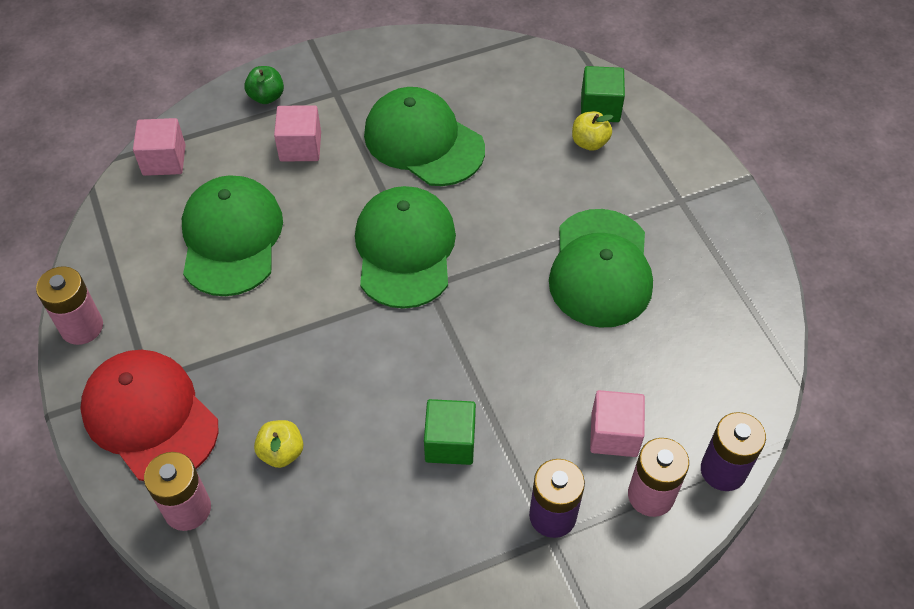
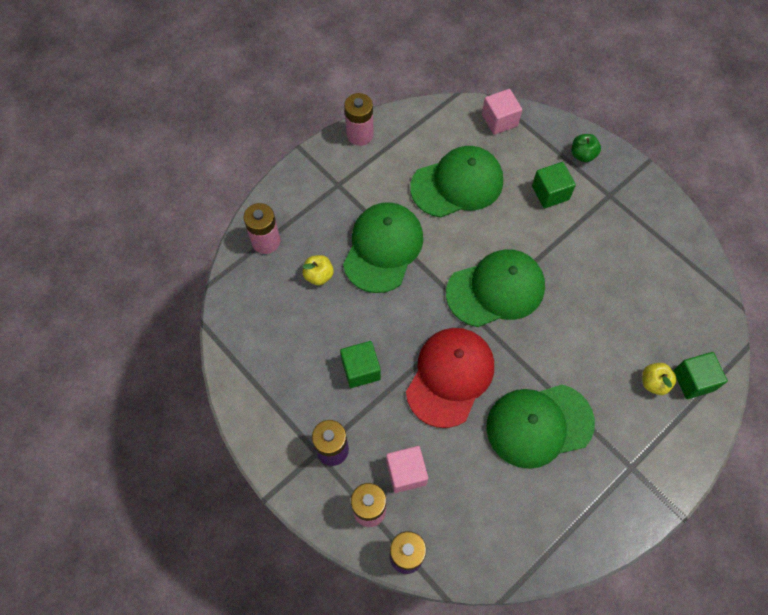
camera: 70 degrees right, 10 degrees up
red cap [80,350,218,481] -> red cap moved to [406,328,494,428]
pink cube [274,105,321,162] -> green cube [532,162,576,208]
green cap [364,87,485,186] -> green cap moved to [343,202,423,293]

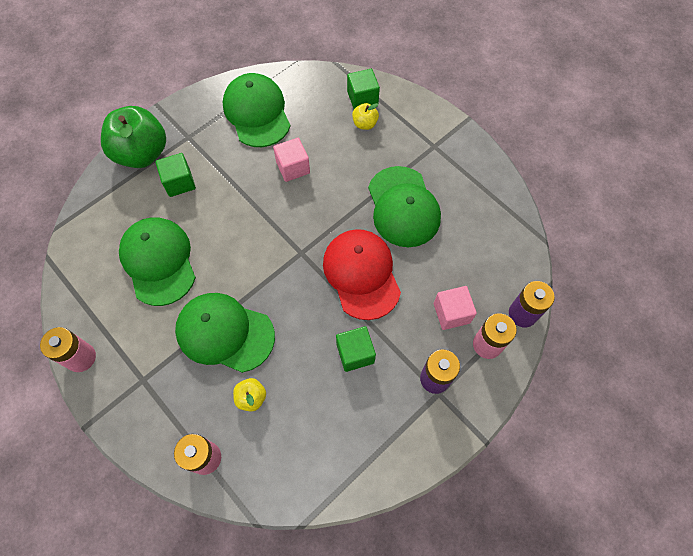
camera: 90 degrees left, 0 degrees up
red cap [406,328,494,428] -> red cap turned 45 degrees clockwise [323,229,401,320]
green cap [446,249,545,327] -> green cap moved to [223,73,290,147]
pink cube [482,89,522,135] -> pink cube moved to [273,138,310,182]
green apple [572,134,601,162] -> green apple [101,106,166,168], size x2.24

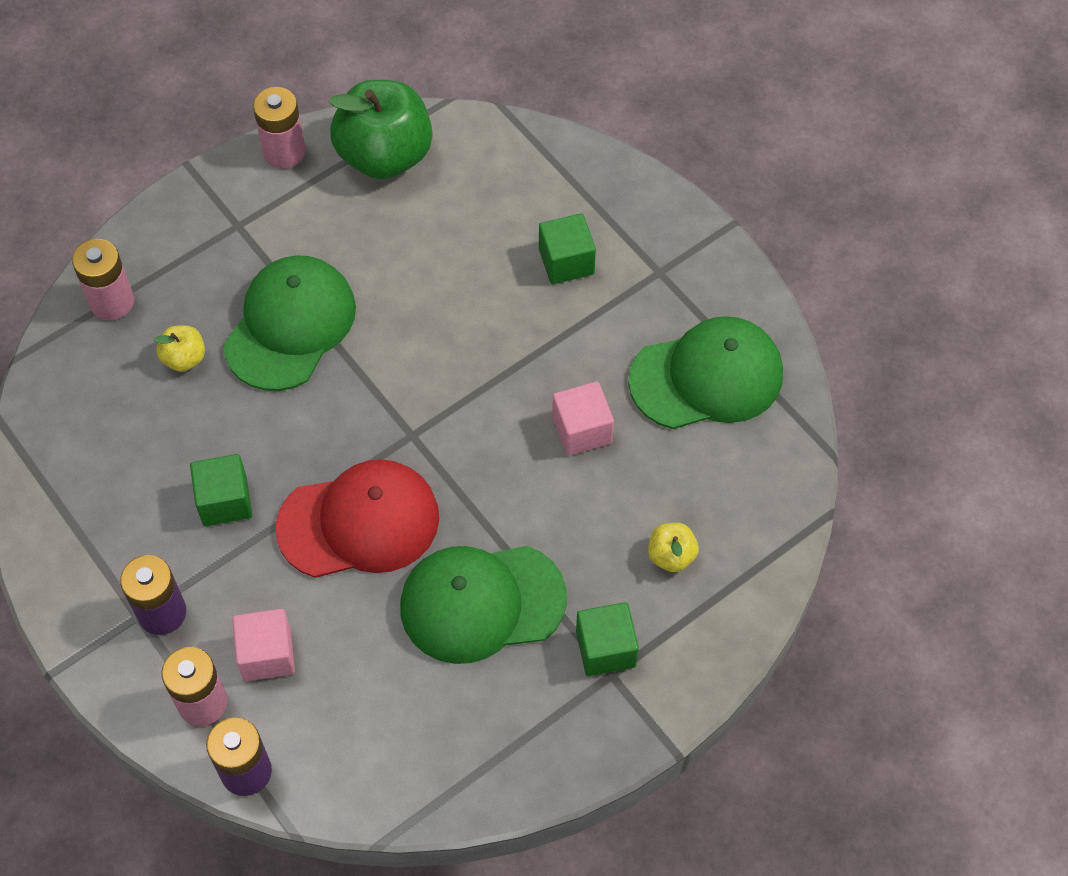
camera: 95 degrees right, 5 degrees down
green apple [101,106,166,168] -> green apple moved to [329,80,432,179]
green cap [119,217,196,306] -> none
green cube [347,69,380,109] -> green cube moved to [576,602,639,676]

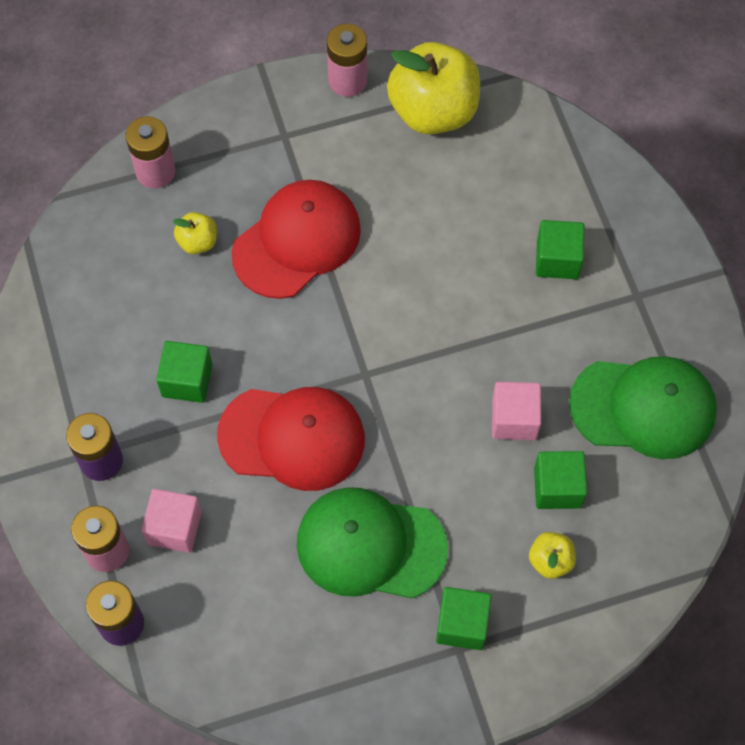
camera: 20 degrees right, 5 degrees up
green cap [223,255,356,391] -> red cap [231,180,361,299]
green apple [329,80,432,179] -> yellow apple [387,42,480,135]
none -> green cube [534,451,587,509]

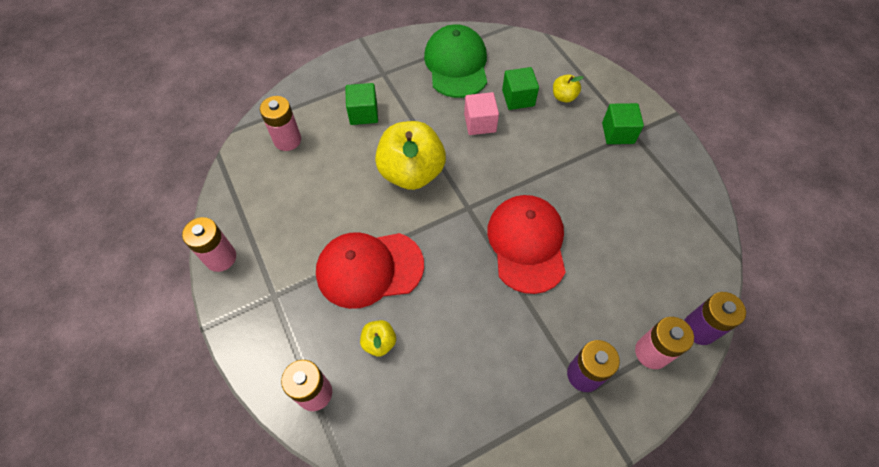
camera: 100 degrees left, 5 degrees down
pink cube [141,489,202,553] -> none
green cube [156,341,212,403] -> none
red cap [231,180,361,299] -> red cap turned 45 degrees counterclockwise [316,232,424,309]
green cap [297,487,448,598] -> none
yellow apple [387,42,480,135] -> yellow apple moved to [375,121,446,190]
none -> pink battery [260,96,301,151]

